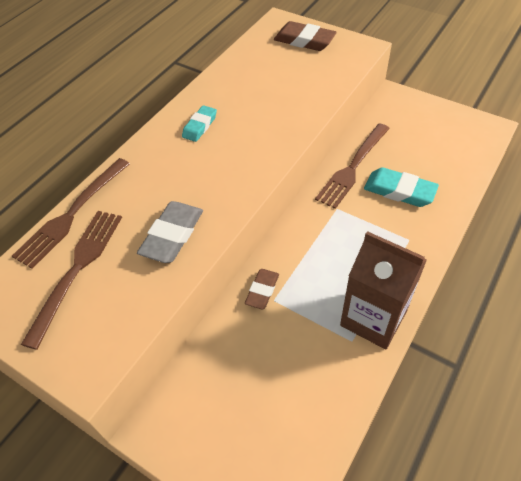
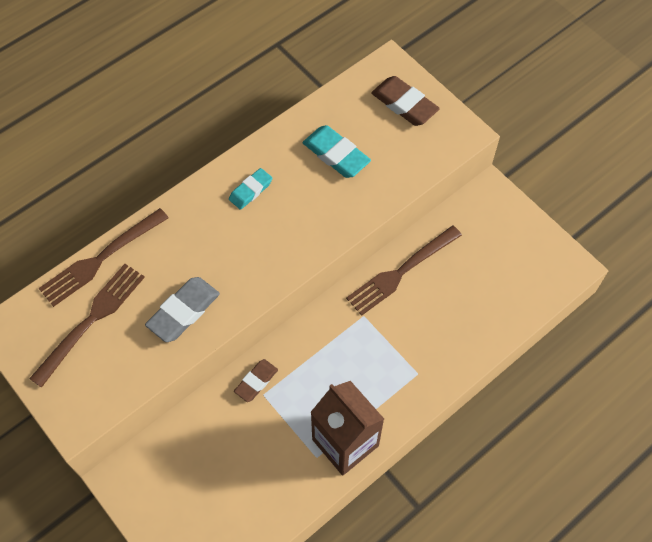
camera: 15 degrees right, 10 degrees up
turquoise eraser [364,167,439,207] -> turquoise eraser moved to [303,125,371,178]

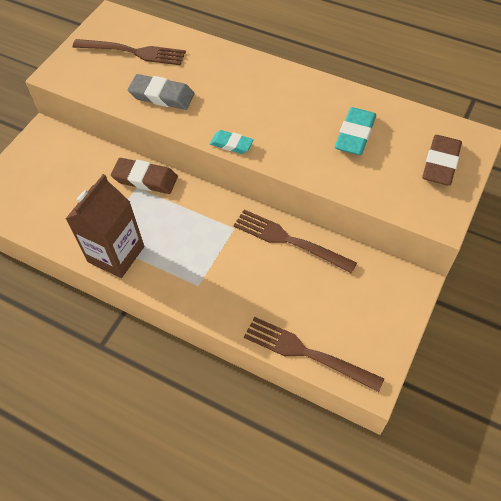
camera: 70 degrees right, 5 degrees down
brown fork [39,208,169,307] -> brown fork moved to [244,317,384,392]
turquoise eraser [229,168,273,210] -> turquoise eraser moved to [210,130,254,154]
brown eraser [234,359,278,402] -> brown eraser [111,158,178,194], size x1.57

